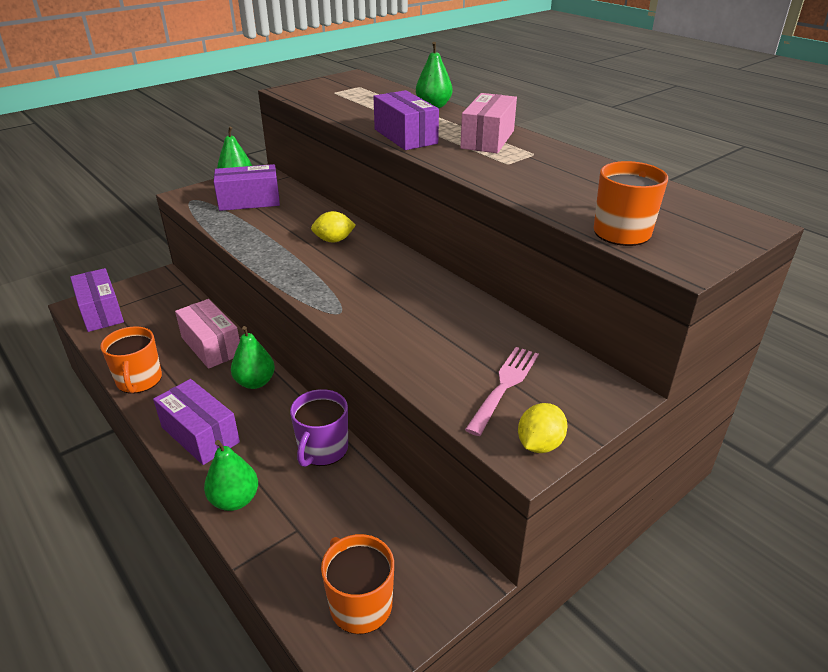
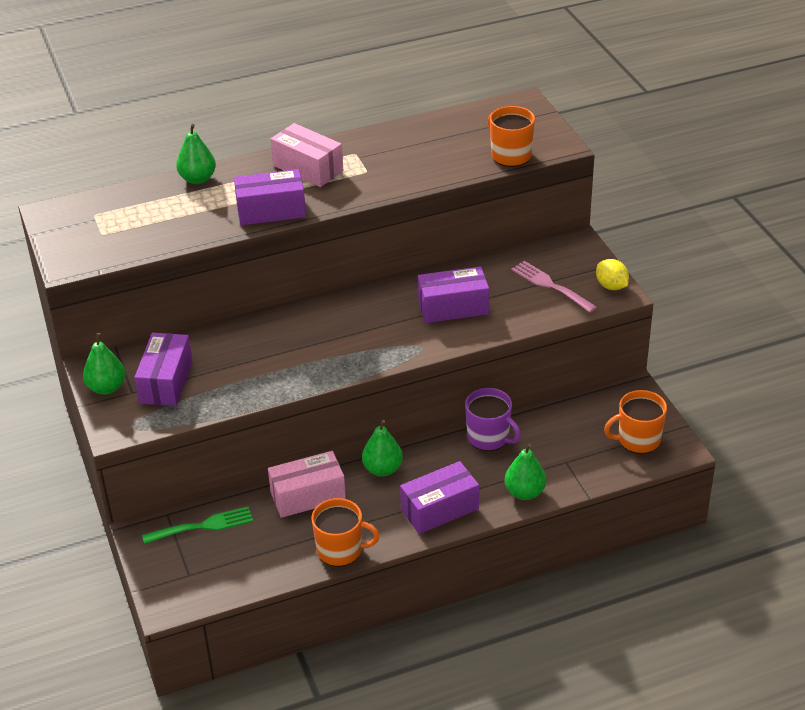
camera: 70 degrees left, 5 degrees up
purple box [70,268,124,332] -> purple box moved to [418,266,489,323]
yellow lemon [311,211,356,242] -> none
none -> green fork [142,506,253,544]

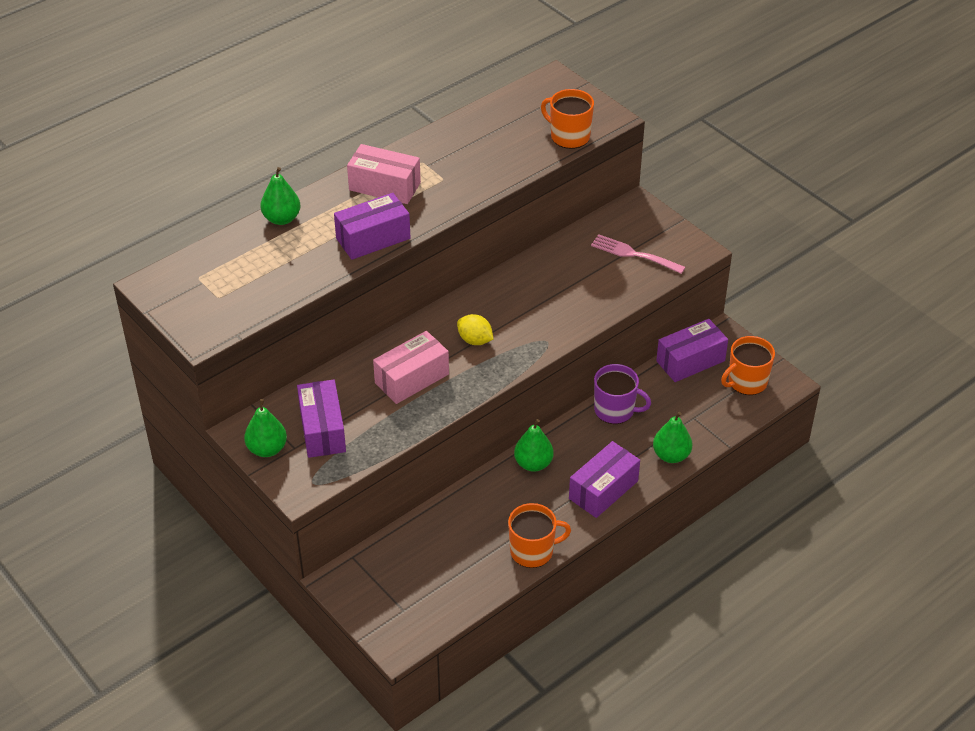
camera: 20 degrees left, 5 degrees up
green fork [142,506,253,544] -> none
pink box [268,451,346,518] -> pink box moved to [373,331,449,404]
purple box [418,266,489,323] -> purple box moved to [656,319,728,382]
yellow lemon [596,259,629,290] -> yellow lemon moved to [457,314,493,345]

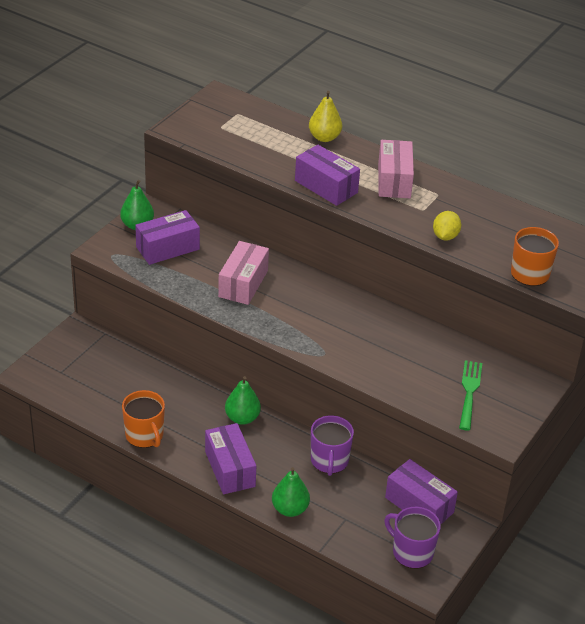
camera: 70 degrees right, 5 degrees down
green pear [260,167,300,225] -> yellow pear [309,91,342,142]
pink box [373,331,449,404] -> pink box turned 75 degrees clockwise [218,241,269,305]
yellow lemon [457,314,493,345] -> yellow lemon moved to [433,211,461,241]
purple box [569,441,640,518] -> purple box turned 45 degrees clockwise [205,423,256,494]
pink fork [591,234,686,274] -> green fork [459,360,482,431]
orange mug [721,336,775,395] -> purple mug [384,507,441,569]

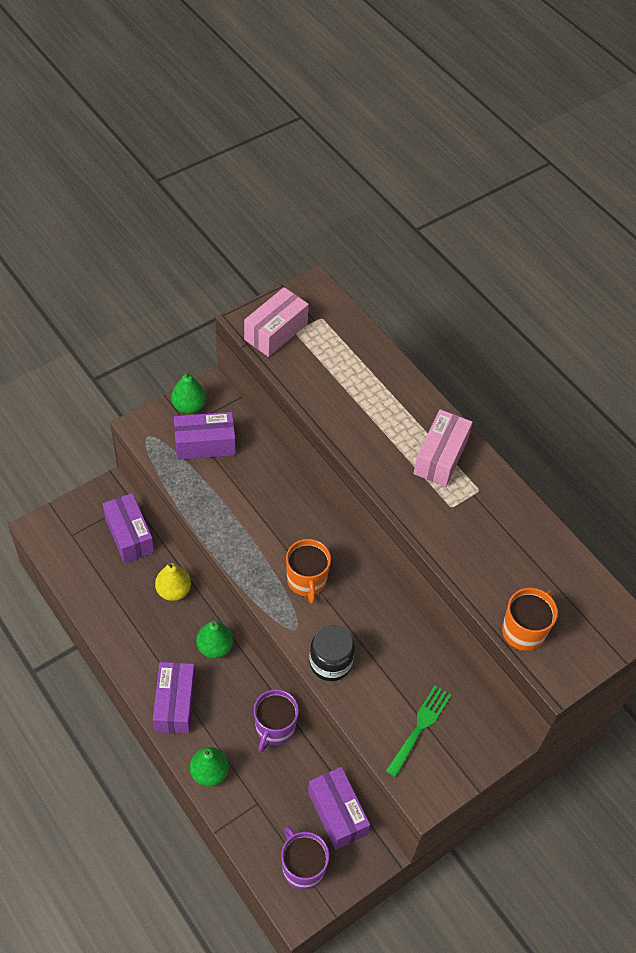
camera: 20 degrees right, 15 degrees up
orange mug [122,390,165,448] -> orange mug moved to [286,539,331,604]
pink box [218,241,269,305] -> pink box moved to [244,287,309,357]
purple box [295,145,360,206] -> purple box moved to [103,493,154,563]
yellow pear [309,91,342,142] -> yellow pear moved to [155,563,191,601]
yellow lemon [433,211,461,241] -> none
none -> black jar [309,625,355,681]

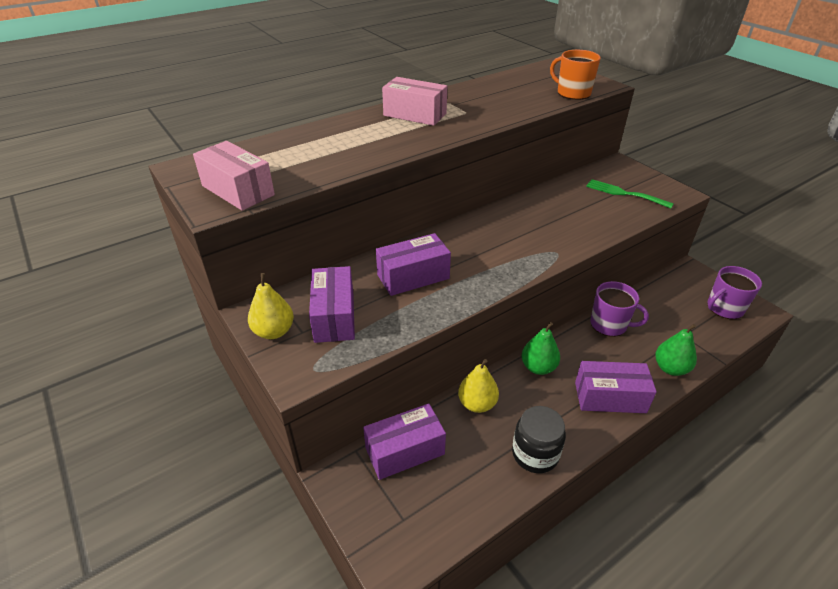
camera: 85 degrees left, 15 degrees down
green pear [171,370,206,414] -> yellow pear [248,273,294,339]
orange mug [286,539,331,604] -> none
purple box [308,767,370,850] -> purple box moved to [376,233,451,296]
black jar [309,625,355,681] -> black jar moved to [512,406,566,473]

